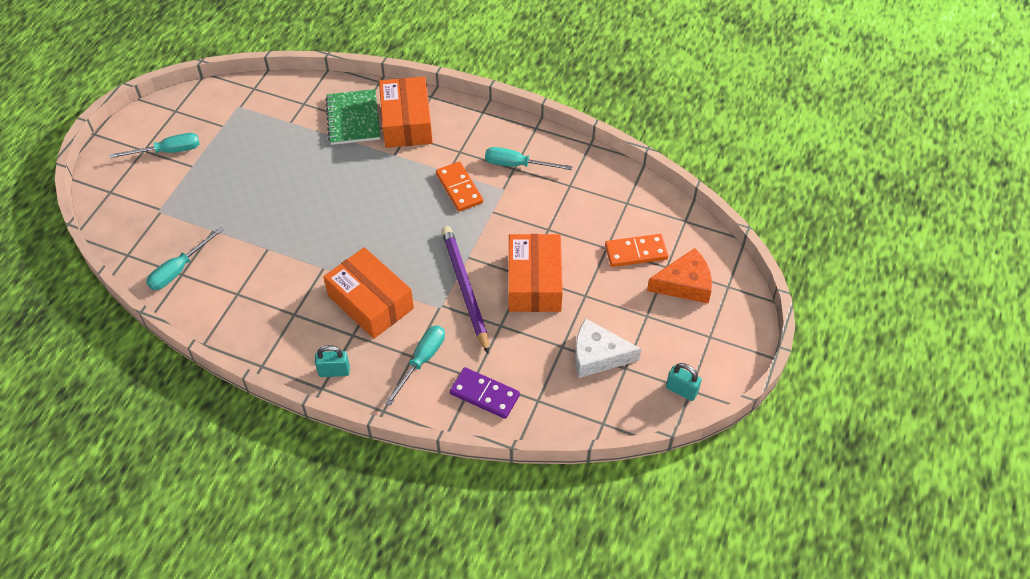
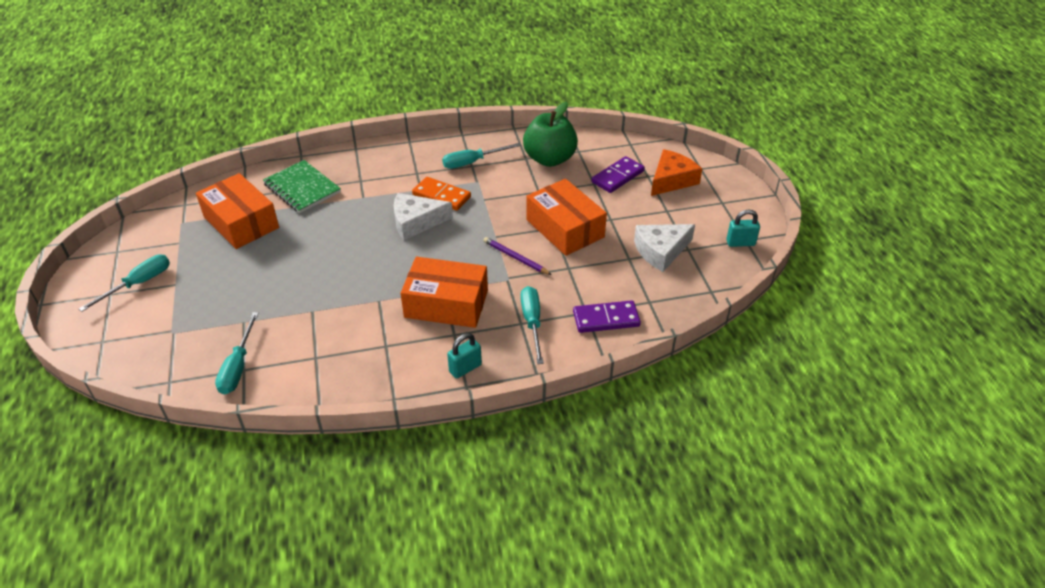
camera: 35 degrees left, 10 degrees down
orange box [379,76,433,148] -> orange box moved to [196,173,279,249]
purple pencil [441,226,489,354] -> purple pencil [483,237,552,275], size x0.55
orange domino [605,234,668,267] -> purple domino [592,156,645,193]
none -> white cheese [394,193,453,240]
none -> green apple [523,102,578,167]

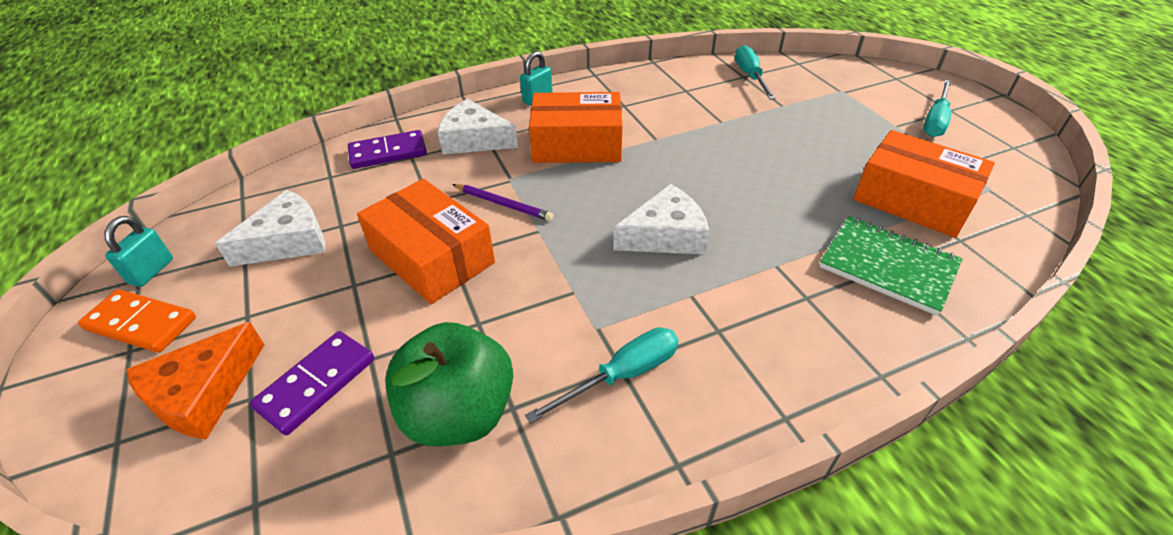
camera: 170 degrees right, 0 degrees up
orange domino [412,177,471,211] -> orange domino moved to [78,289,196,353]
turquoise screwdriver [521,286,544,364] -> white cheese [438,99,518,155]
turquoise padlock [726,210,760,247] -> turquoise padlock turned 60 degrees counterclockwise [104,216,173,287]

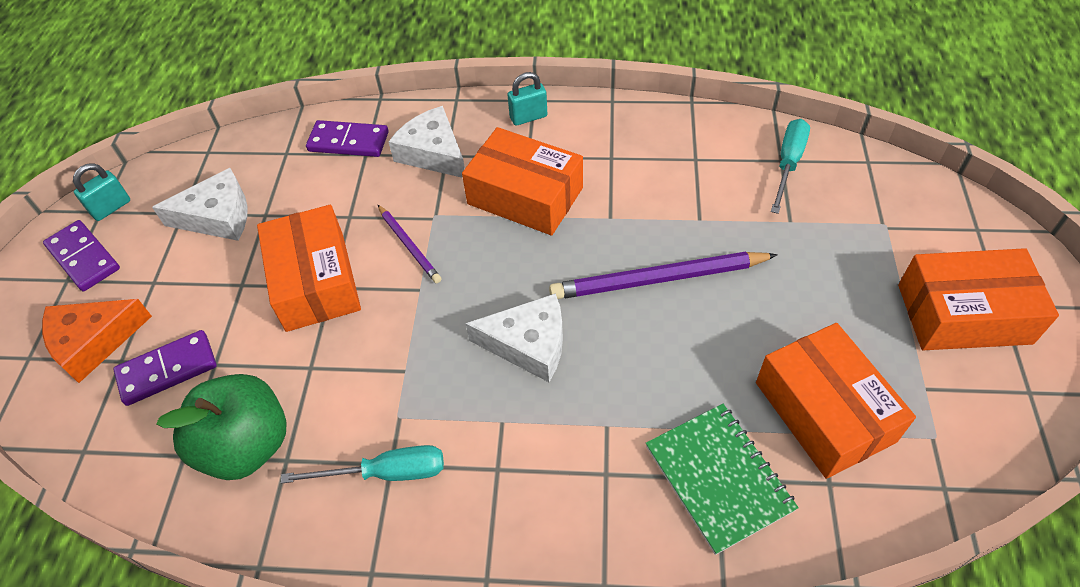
camera: 30 degrees right, 10 degrees up
orange domino [78,289,196,353] -> purple domino [43,220,120,291]
turquoise screwdriver [923,80,952,137] -> orange box [898,248,1059,350]
none -> purple pencil [549,252,778,299]

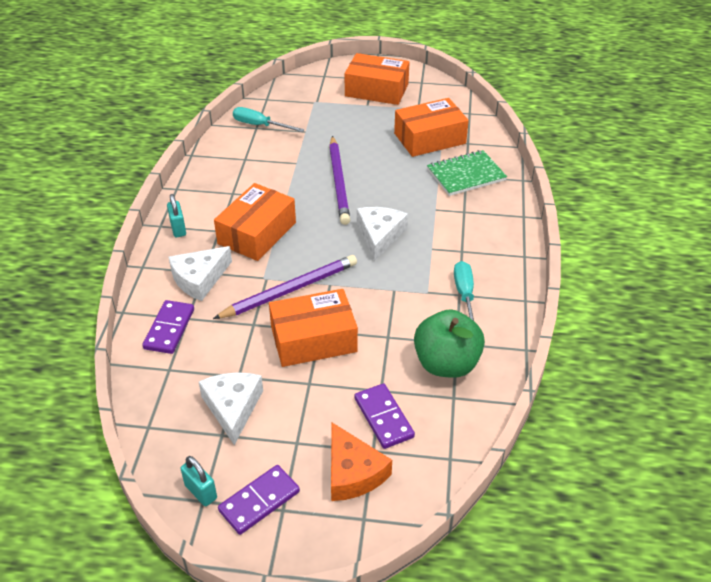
camera: 90 degrees left, 10 degrees down
purple pencil [378,205,441,283] -> purple pencil [213,255,357,319], size x1.81
orange box [898,248,1059,350] -> orange box turned 75 degrees counterclockwise [345,53,410,105]

